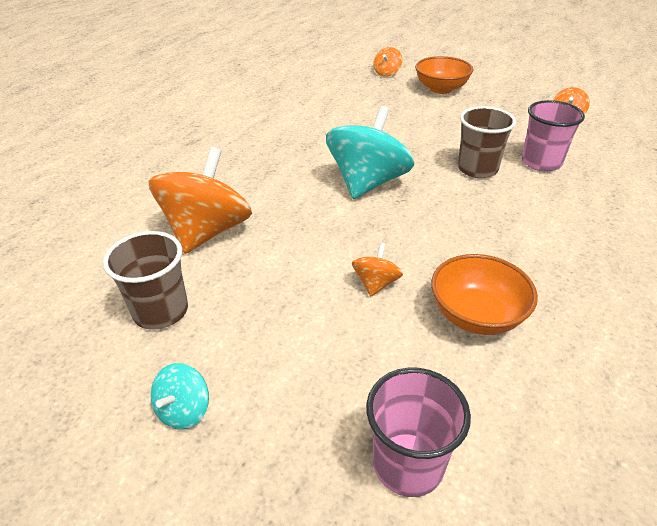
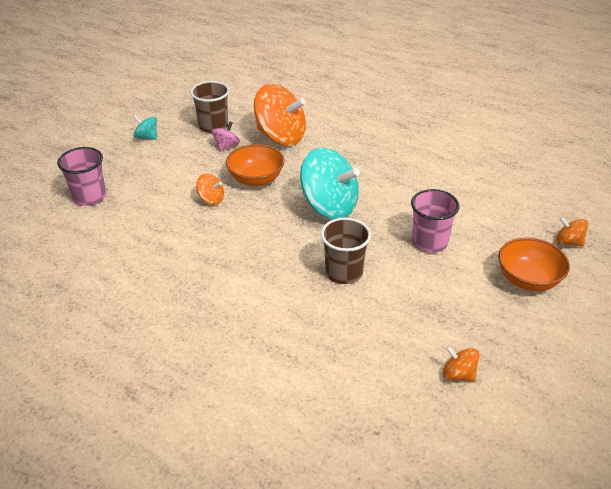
camera: 95 degrees right, 0 degrees up
orange bowl [431,254,538,335] -> orange bowl moved to [226,144,285,186]
pink cup [522,100,585,172] -> pink cup moved to [411,189,460,253]
none -> pink spinning top [212,122,240,152]

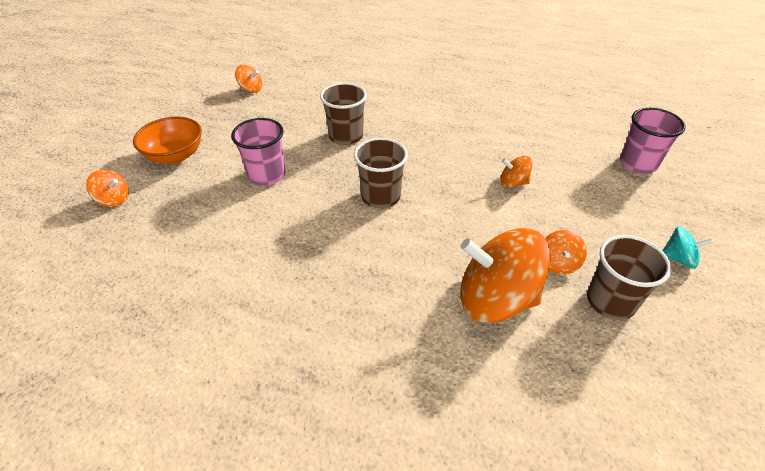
camera: 165 degrees right, 5 degrees up
pink spinning top [212,122,240,152] -> orange spinning top [545,230,587,275]
orange bowl [226,144,285,186] -> none
turquoise spinning top [300,148,360,219] -> brown cup [354,138,408,208]

